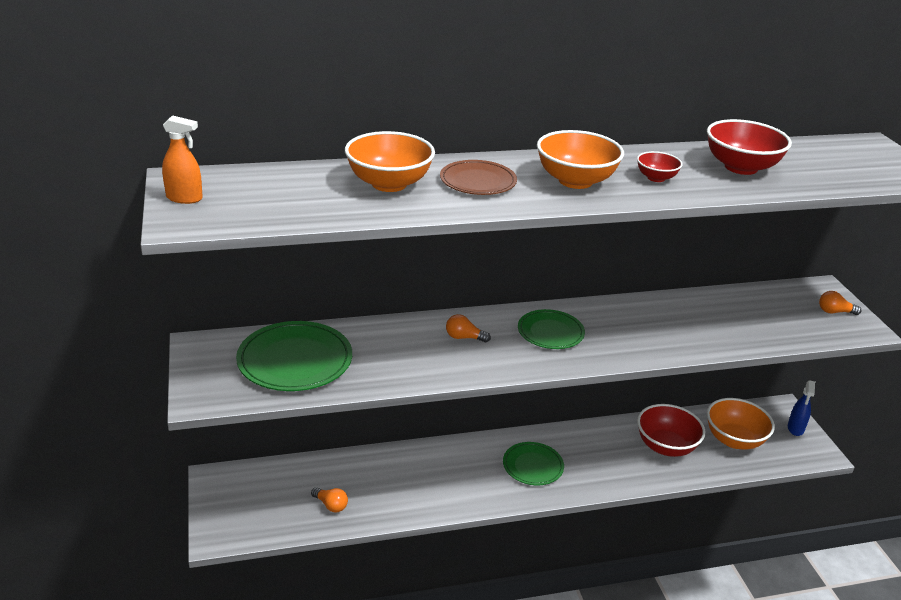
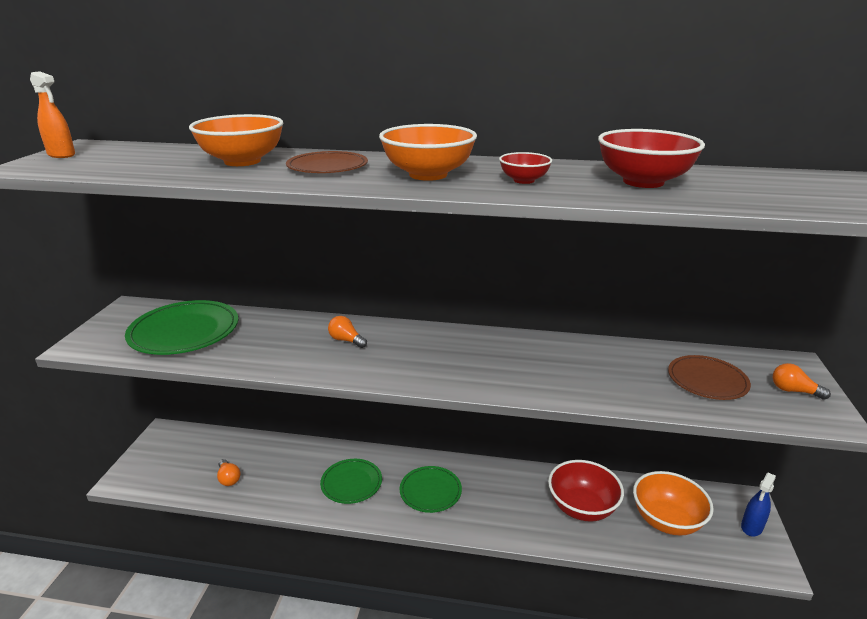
camera: 25 degrees right, 5 degrees down
green plate [518,309,585,349] -> green plate moved to [320,459,382,504]
none -> brown plate [668,355,751,400]

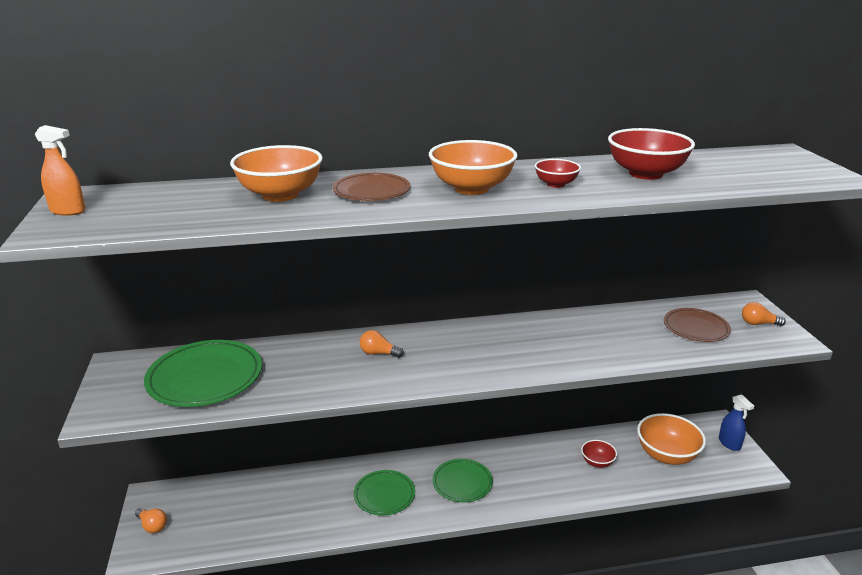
camera: 20 degrees left, 0 degrees up
orange light bulb [217,459,241,486] -> orange light bulb moved to [135,508,167,533]
red bowl [548,460,624,522] -> red bowl [581,440,617,468], size x0.53
blue spray bottle [741,473,776,536] -> blue spray bottle turned 45 degrees counterclockwise [719,394,754,451]

